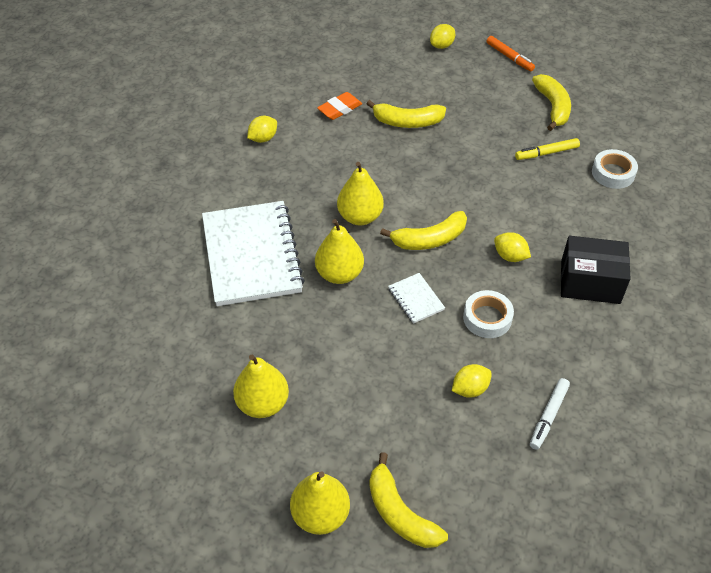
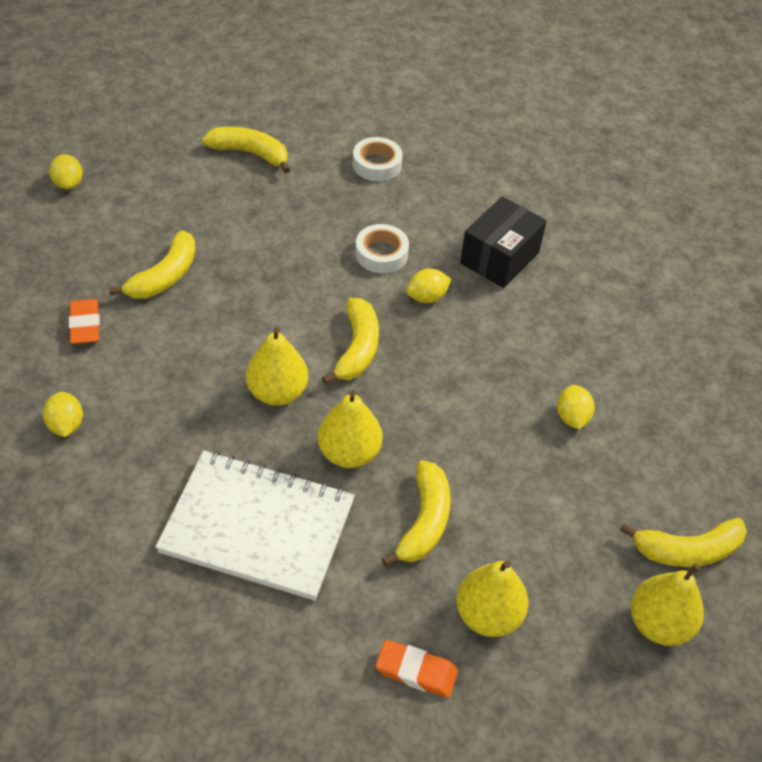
camera: 65 degrees left, 0 degrees up
white notebook [388,273,445,324] -> none
white tape [463,290,514,338] -> white tape moved to [355,224,409,273]
orange marker [486,36,535,71] -> none
yellow marker [515,138,580,160] -> none
white marker [530,378,570,450] -> none
none -> orange eraser [376,640,458,698]
none -> yellow banana [382,460,451,566]

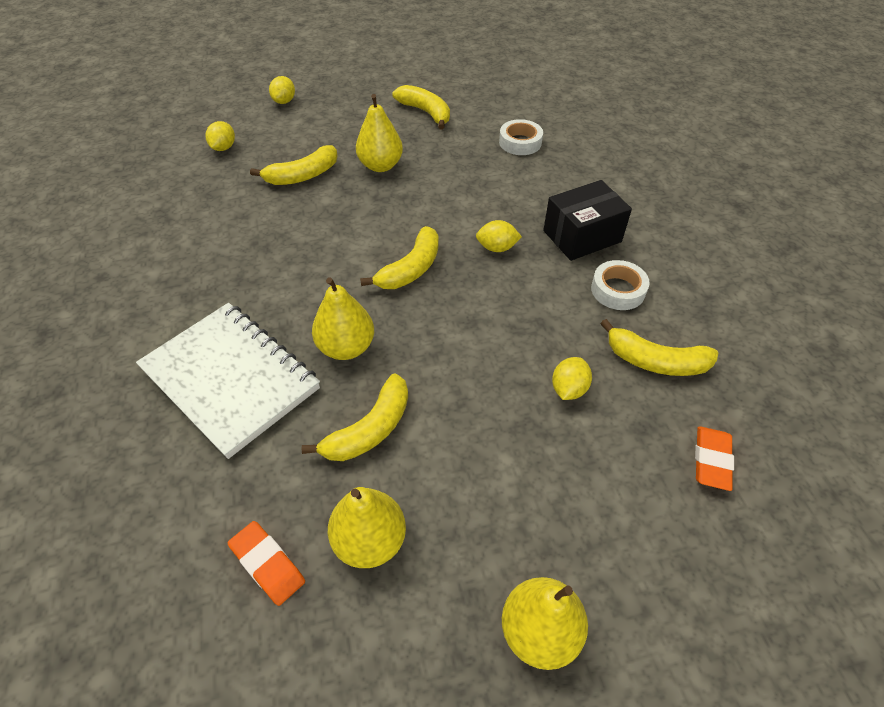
camera: 30 degrees right, 0 degrees up
yellow lemon [43,392,83,437] -> yellow lemon moved to [205,121,235,151]
orange eraser [69,299,100,344] -> orange eraser moved to [695,426,734,491]
yellow pear [246,327,308,406] -> yellow pear moved to [356,94,403,172]
white tape [355,224,409,273] -> white tape moved to [591,260,650,310]
yellow banana [620,518,747,567] -> yellow banana moved to [600,319,718,376]

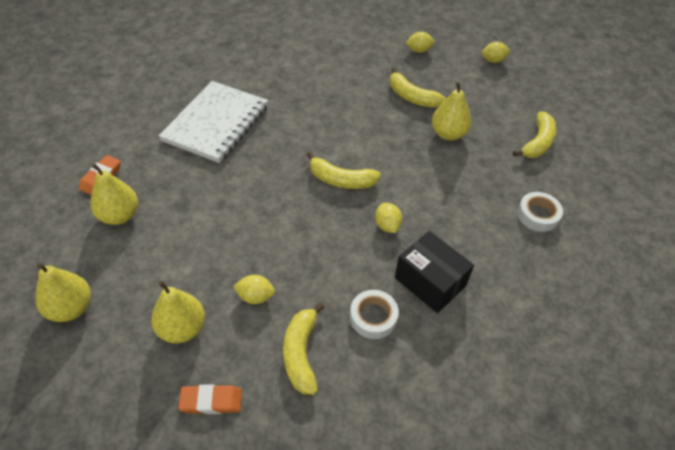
camera: 70 degrees right, 0 degrees up
yellow banana [301,374,408,461] -> none
yellow pear [312,277,374,360] -> yellow pear moved to [151,281,205,343]

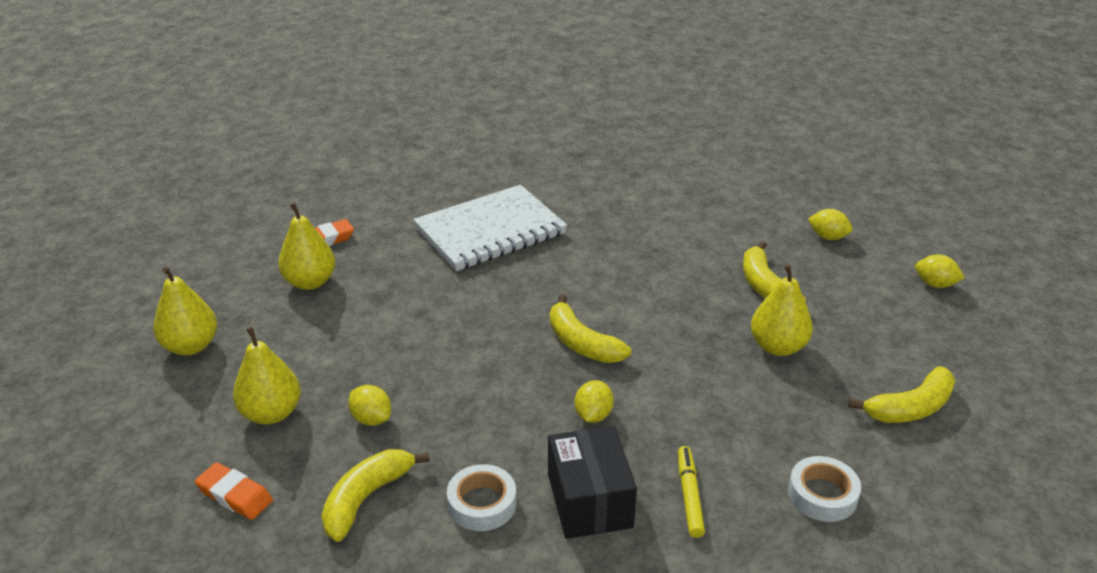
camera: 35 degrees right, 15 degrees down
none -> yellow marker [678,446,705,538]

